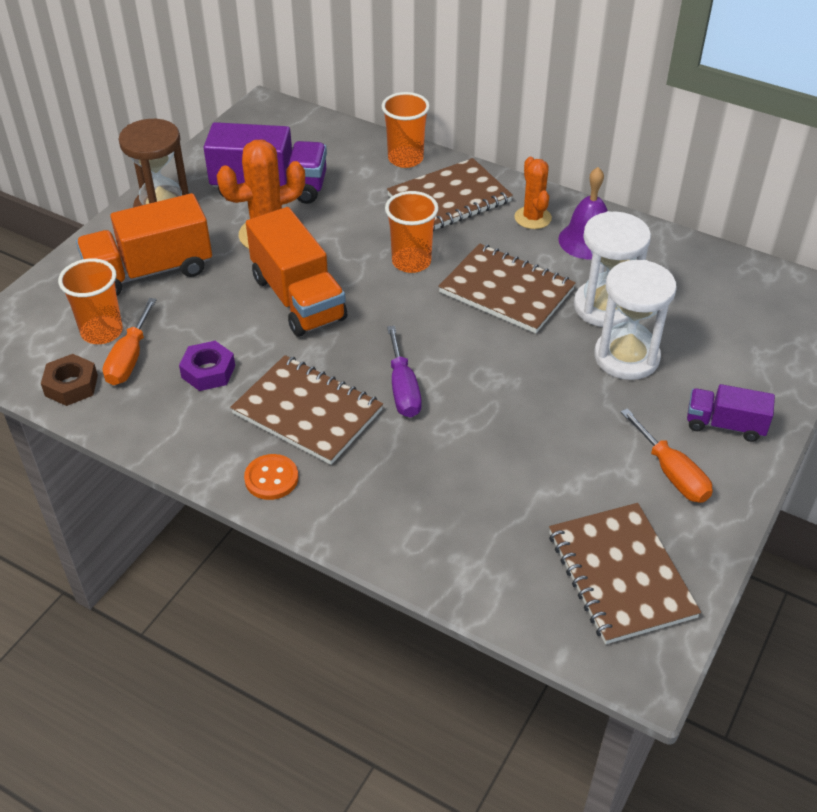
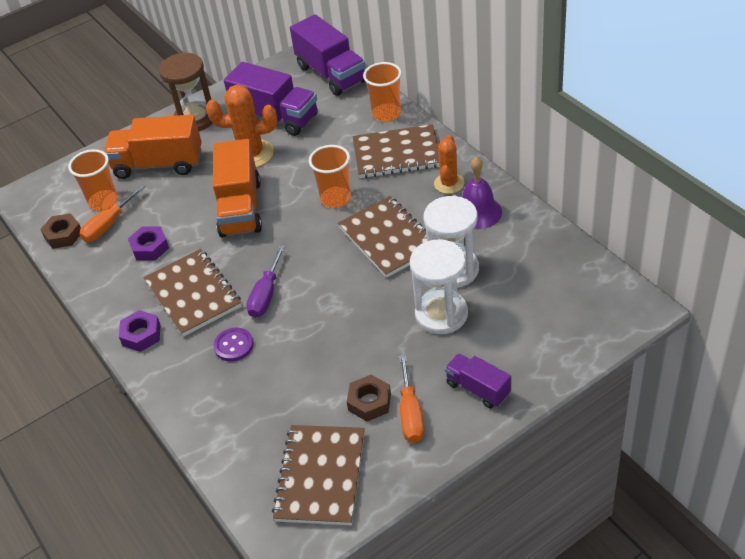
camera: 30 degrees right, 0 degrees up
orange button [244,454,298,500] -> purple nut [119,310,161,352]
none -> purple button [213,328,254,362]
none -> purple truck [290,14,366,96]
none -> brown nut [347,375,391,421]

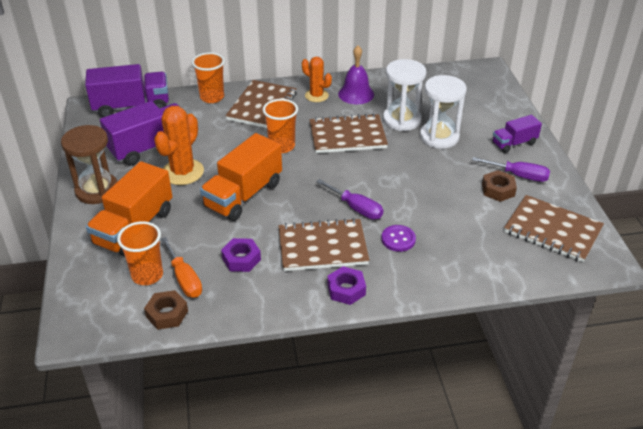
camera: 70 degrees left, 5 degrees down
orange truck [213,139,262,237] -> orange truck turned 105 degrees clockwise [200,133,282,221]
orange screwdriver [399,354,424,443] -> purple screwdriver [472,157,550,182]

